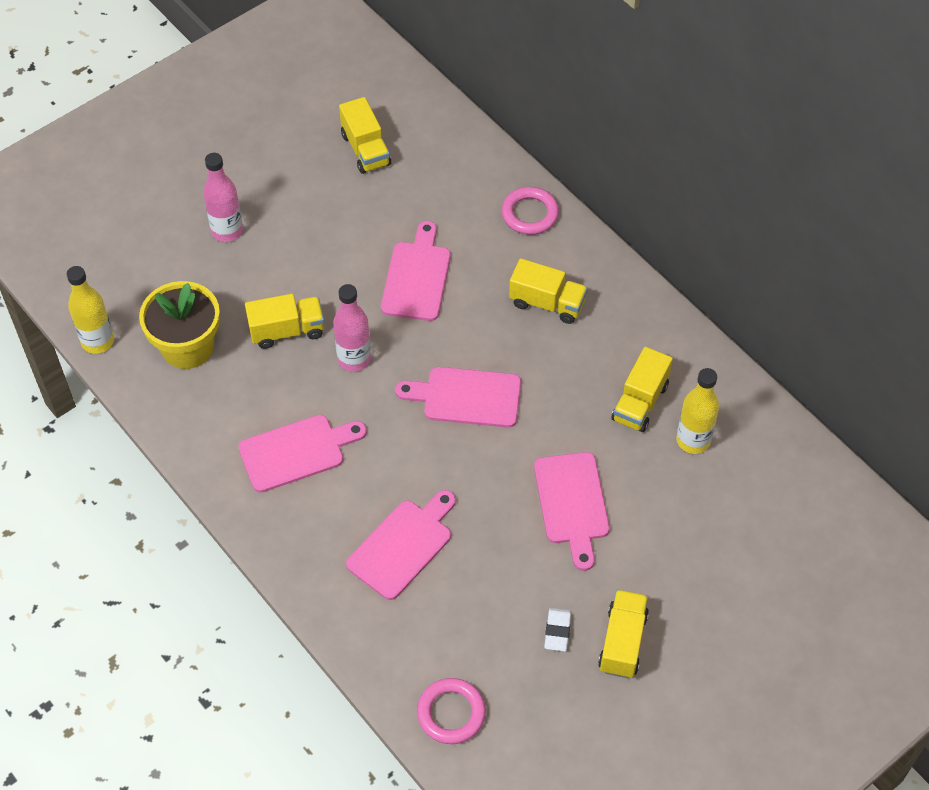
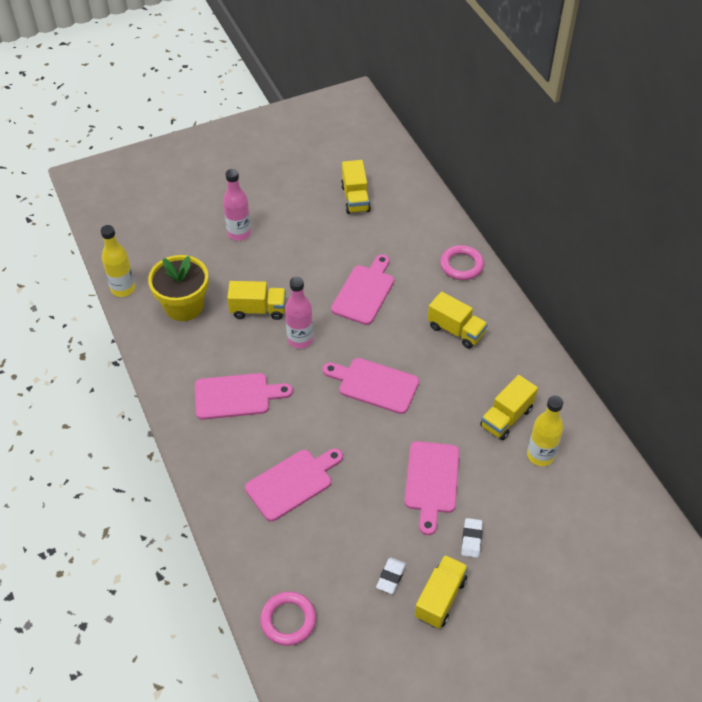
camera: 15 degrees right, 5 degrees down
none -> white eraser [461,518,483,558]

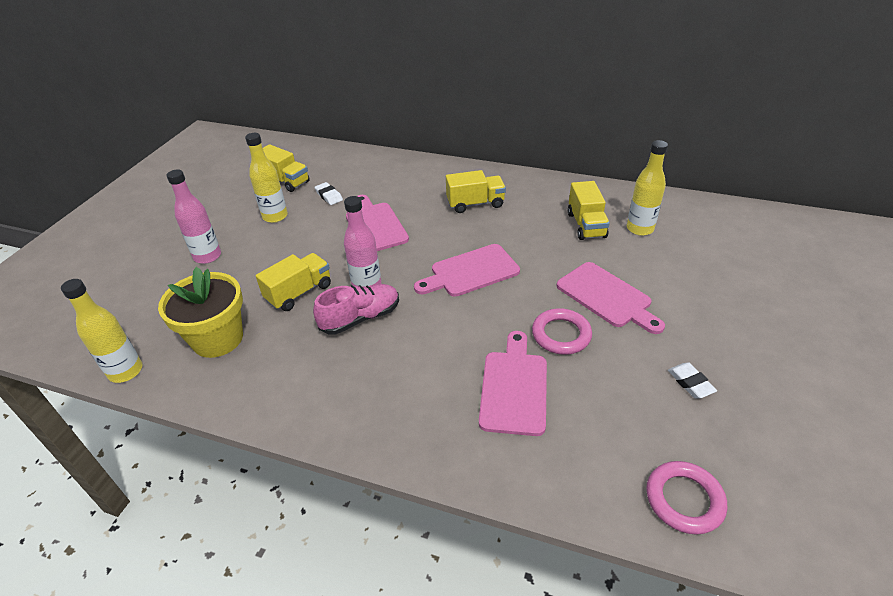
camera: 45 degrees left, 10 degrees down
pink cutting board [195,373,293,420] -> none
yellow truck [415,555,468,628] -> none
pink ring [440,245,484,280] -> pink ring moved to [532,308,592,355]
white eraser [461,518,483,558] -> white eraser moved to [314,182,343,205]
none -> yellow bottle [245,133,288,223]
none -> pink shoe [313,284,399,335]

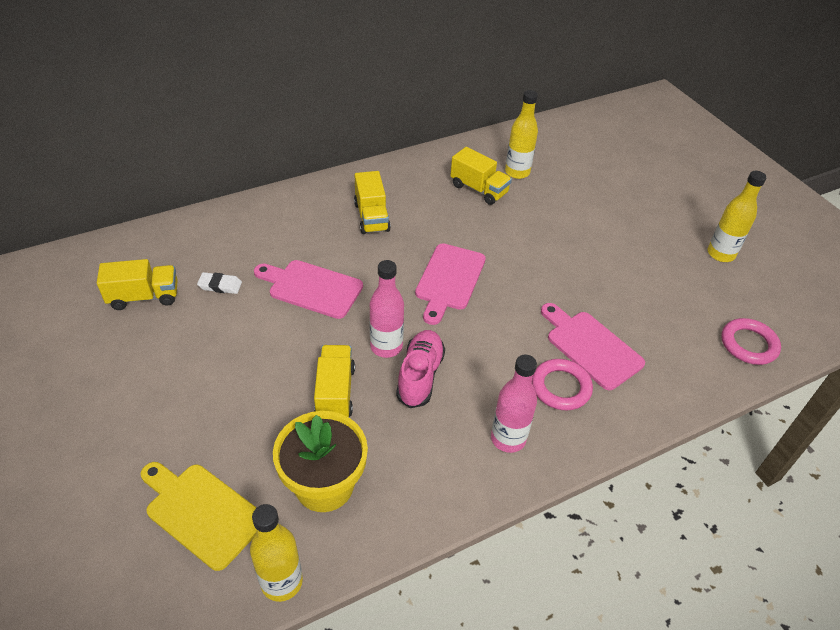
camera: 50 degrees left, 5 degrees up
pink bottle [166,170,221,264] -> pink bottle moved to [491,354,537,453]
yellow bottle [245,133,288,223] -> yellow bottle moved to [708,171,767,262]
yellow truck [446,170,506,213] -> yellow truck turned 135 degrees clockwise [354,171,391,234]
pink ring [532,308,592,355] -> pink ring moved to [532,359,593,410]
pink cutting board [557,262,665,334] -> none
white eraser [668,363,717,399] -> none
none -> yellow cutting board [141,462,257,571]

